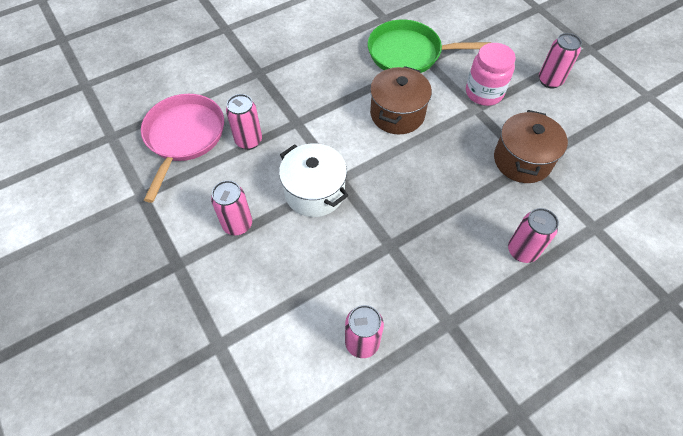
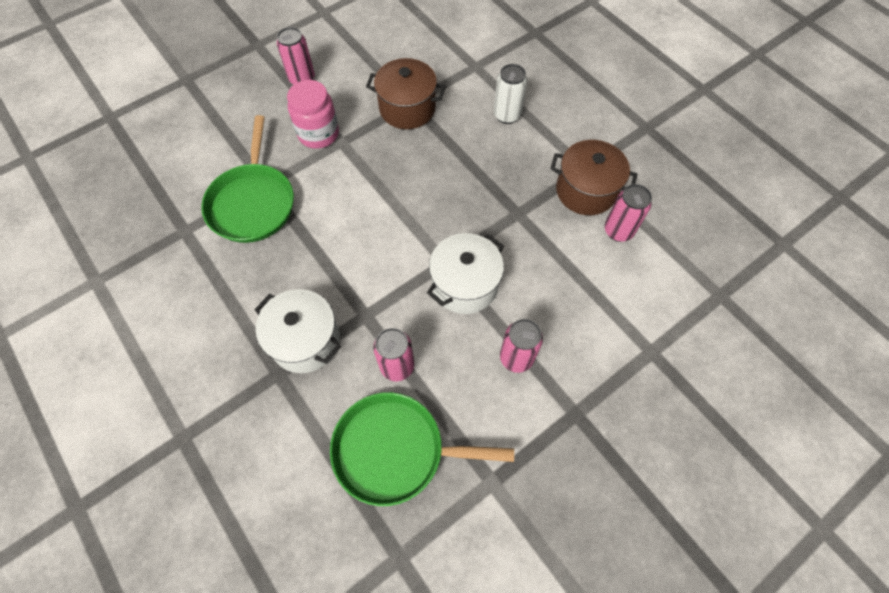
camera: 95 degrees left, 5 degrees up
pink pan [141,94,224,203] -> green pan [330,392,514,506]
brown pot [370,66,432,134] -> brown pot moved to [550,140,637,215]
pink can [508,208,559,263] -> white can [494,64,527,124]
none -> white pot [254,289,341,373]

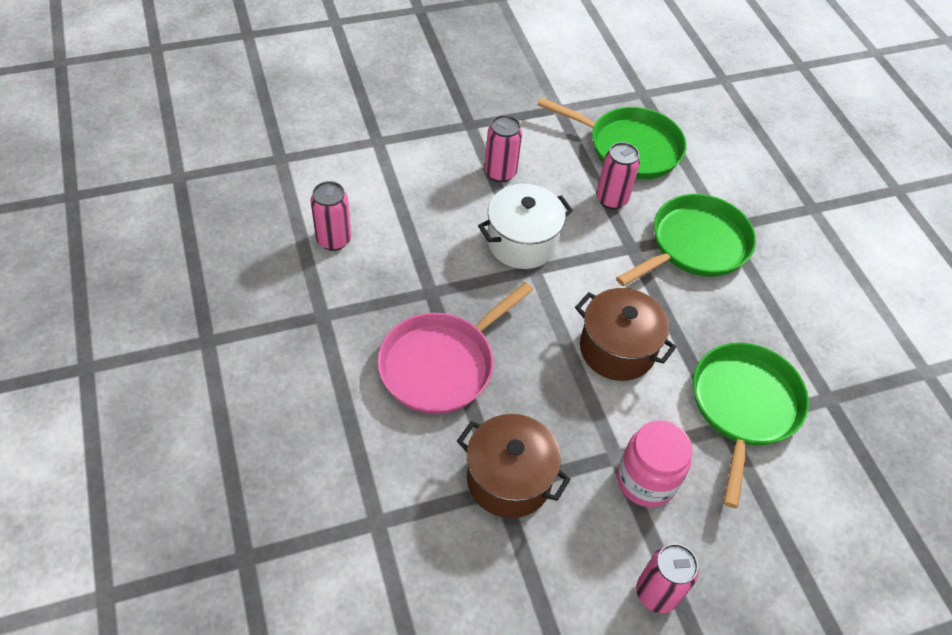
camera: 165 degrees left, 10 degrees down
white pot [254,289,341,373] -> green pan [616,194,756,286]
white can [494,64,527,124] -> none
brown pot [550,140,637,215] -> brown pot moved to [575,288,676,381]
none -> pink pan [377,282,533,414]

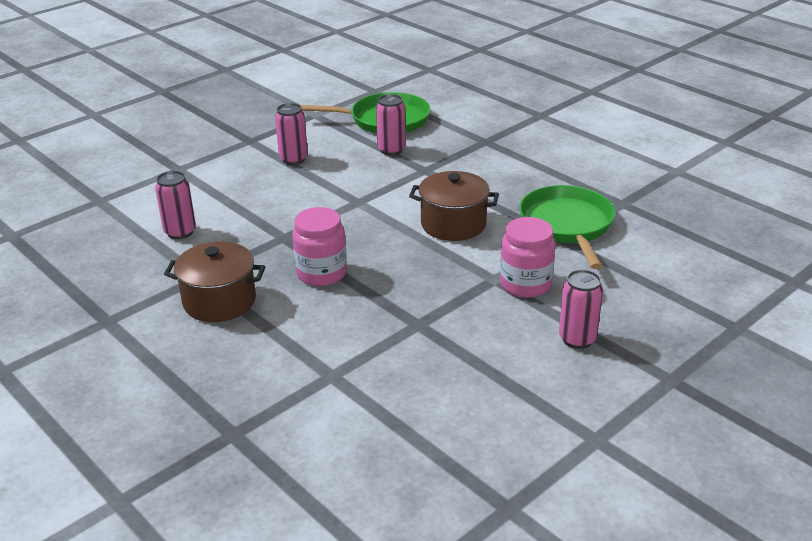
camera: 20 degrees left, 20 degrees down
pink pan [377,282,533,414] -> pink jar [292,207,347,286]
brown pot [457,414,571,518] -> brown pot moved to [164,242,265,322]
white pot [478,184,573,269] -> none
green pan [616,194,756,286] -> none

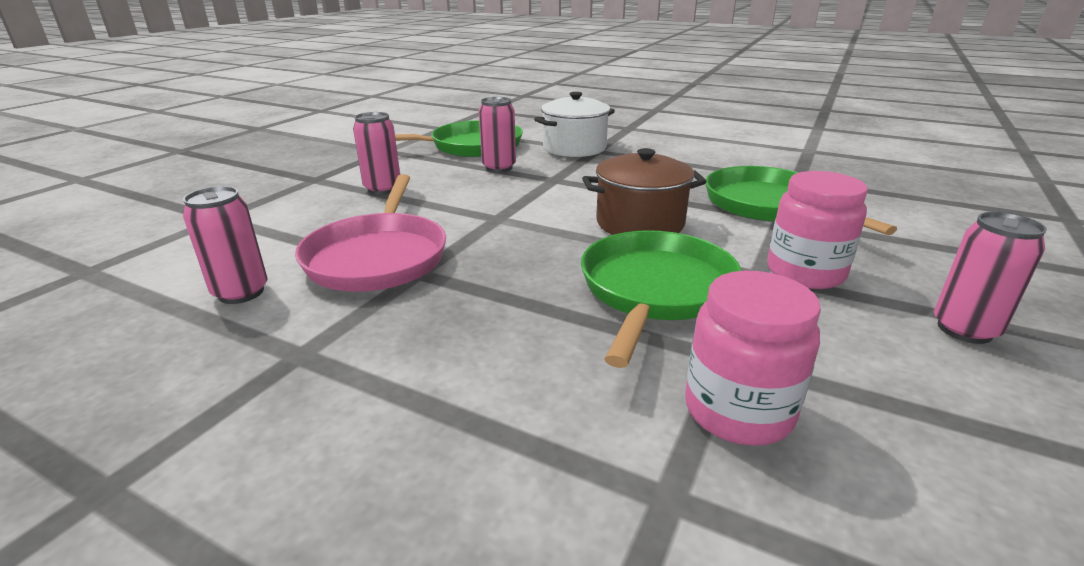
camera: 20 degrees left, 5 degrees down
brown pot [164,242,265,322] -> none
pink jar [292,207,347,286] -> pink jar moved to [685,271,821,446]
none -> pink pan [295,174,446,292]
none -> white pot [534,92,615,157]
none -> green pan [581,230,742,368]

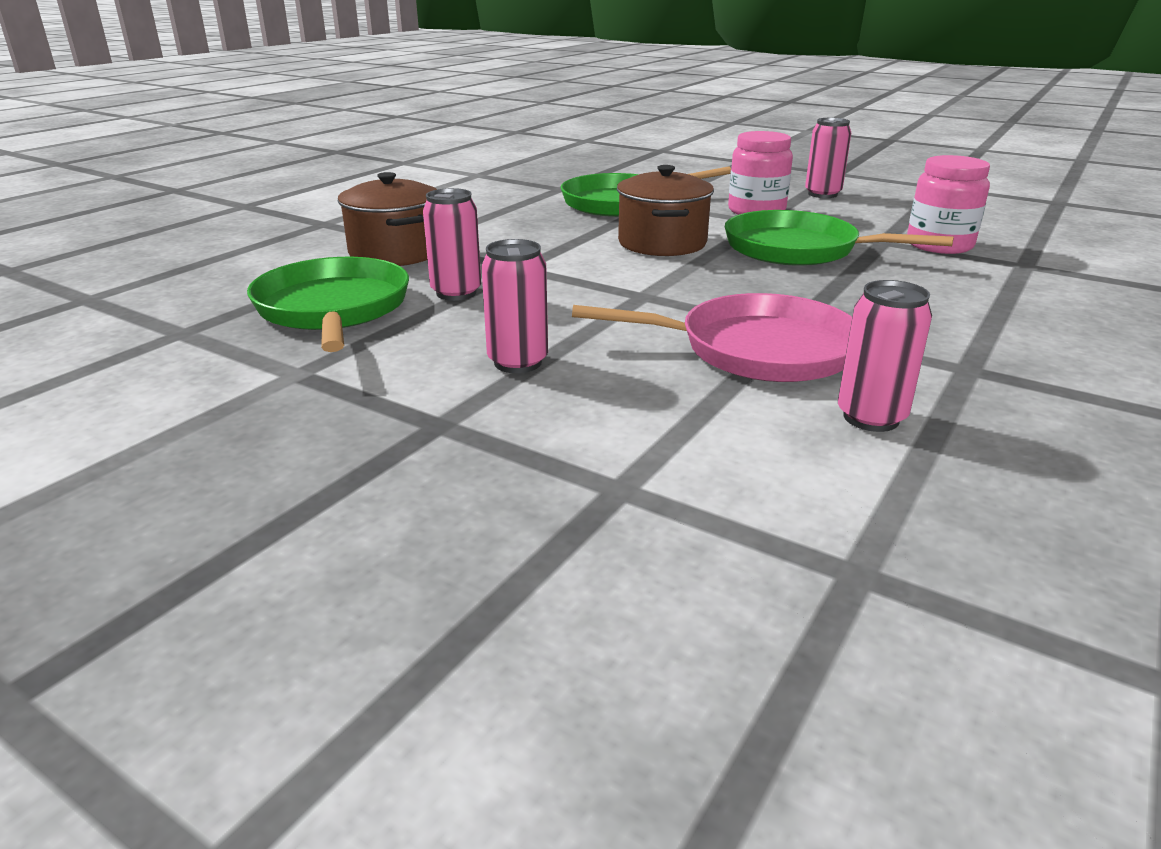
camera: 85 degrees left, 0 degrees up
white pot [534,92,615,157] -> brown pot [338,172,437,266]

